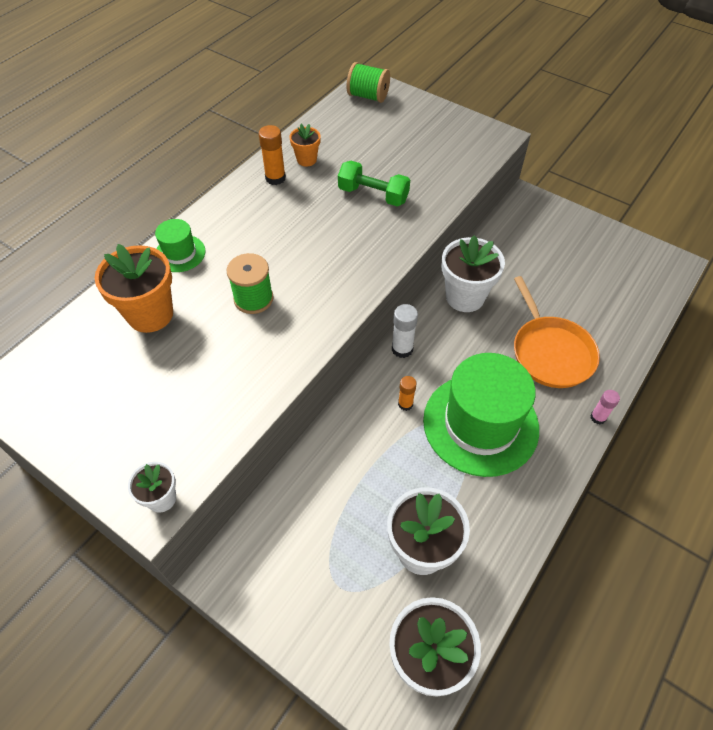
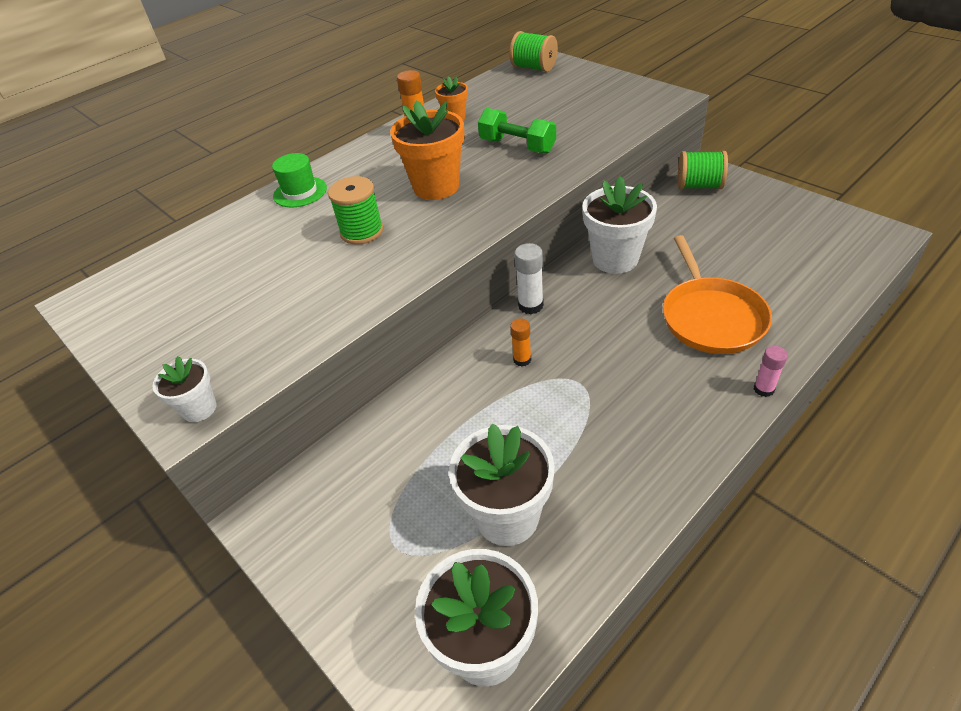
camera: 15 degrees right, 10 degrees down
orange flower pot [95,244,173,333] -> orange flower pot moved to [390,101,465,200]
green hat [423,353,539,477] -> none
none -> green spool [678,151,728,189]

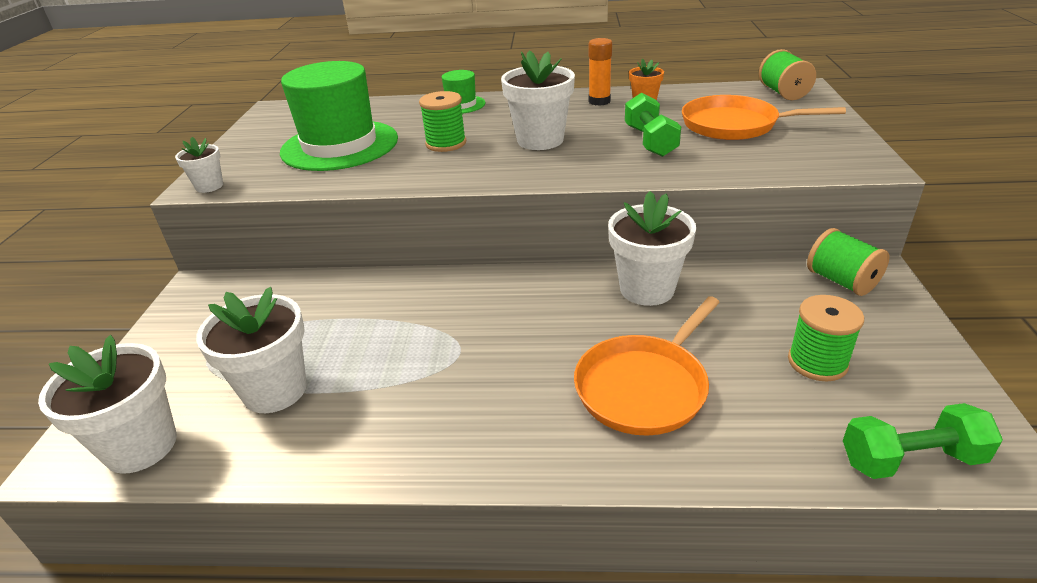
camera: 45 degrees right, 10 degrees down
orange flower pot [390,101,465,200] -> white flower pot [501,50,575,150]
orange glue stick [510,318,531,367] -> none
white glue stick [515,243,544,314] -> none
pink glue stick [754,346,788,397] -> none
none -> green hat [280,61,398,171]
none -> orange pan [682,95,846,140]
none -> green spool [788,295,864,381]
none -> green dumbbell [843,403,1003,479]

